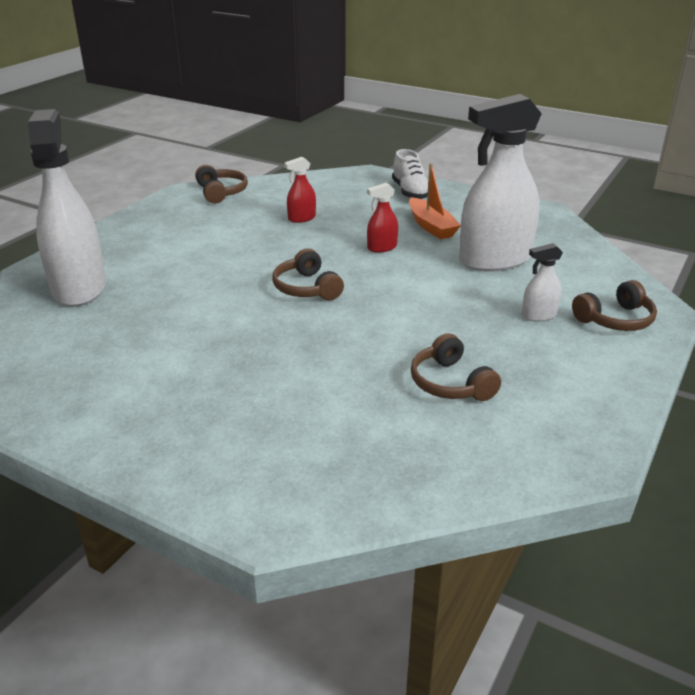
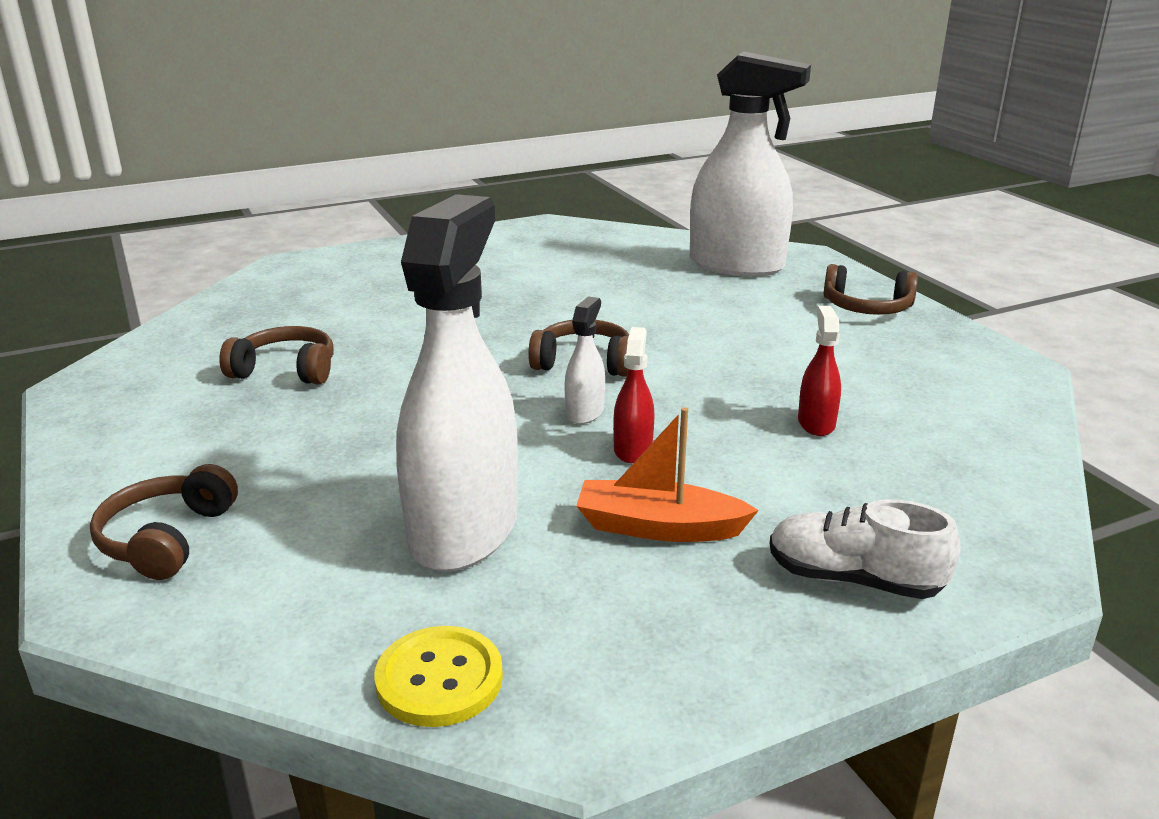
camera: 125 degrees right, 5 degrees down
brown headphones [195,165,248,204] -> brown headphones moved to [824,264,918,315]
white spray bottle [522,243,563,322] -> white spray bottle moved to [565,296,605,424]
none -> yellow button [374,626,503,727]

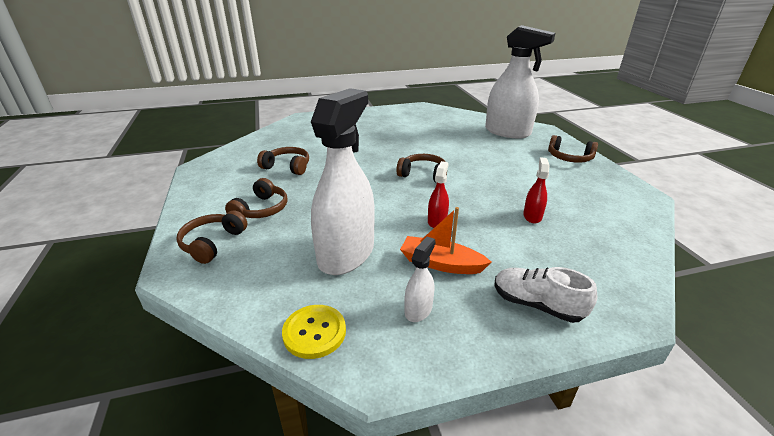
camera: 10 degrees right, 5 degrees up
white spray bottle [565,296,605,424] -> white spray bottle moved to [404,237,436,322]
none -> brown headphones [225,178,288,218]

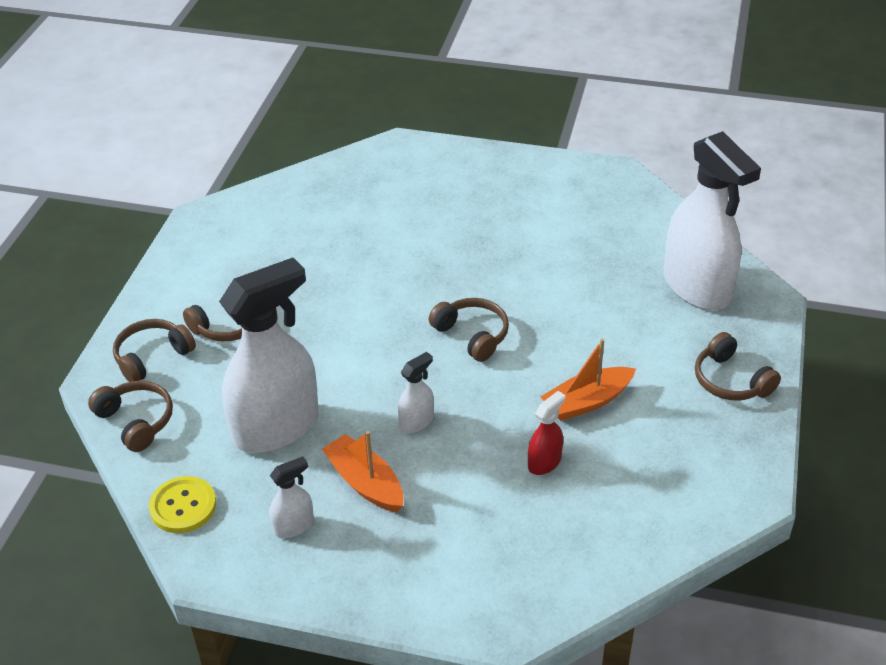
camera: 30 degrees right, 10 degrees up
brown headphones [257,147,309,175] -> brown headphones moved to [88,381,173,452]
red spray bottle [428,161,449,228] -> white spray bottle [398,352,434,433]
white shoe [495,267,597,323] -> none
none -> orange boat [541,339,636,421]

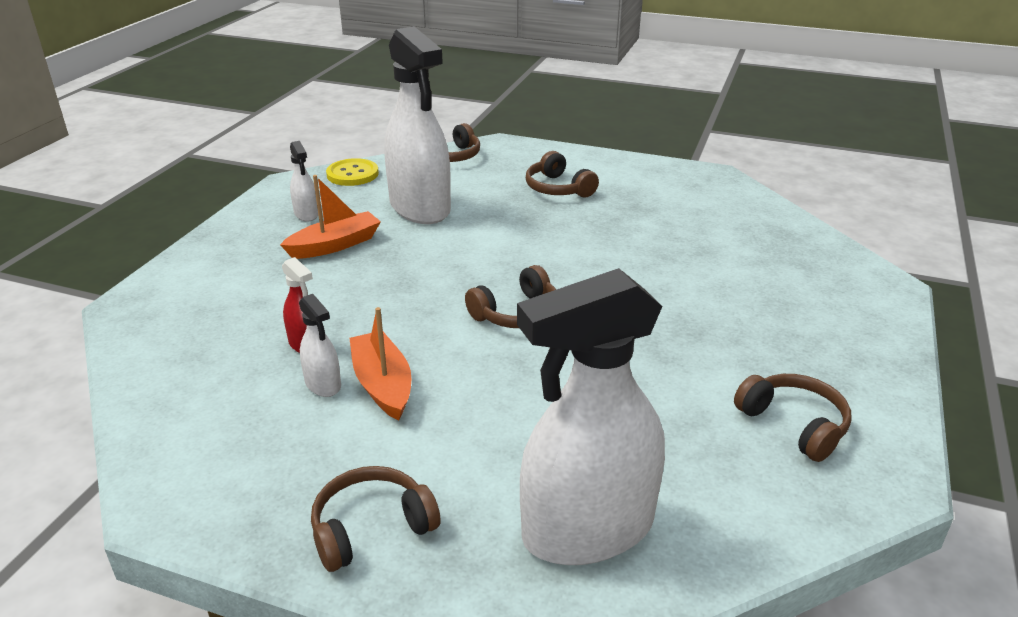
camera: 95 degrees right, 10 degrees down
brown headphones [113,319,196,382] -> brown headphones moved to [734,374,852,462]
white spray bottle [398,352,434,433] -> white spray bottle moved to [299,294,341,397]

